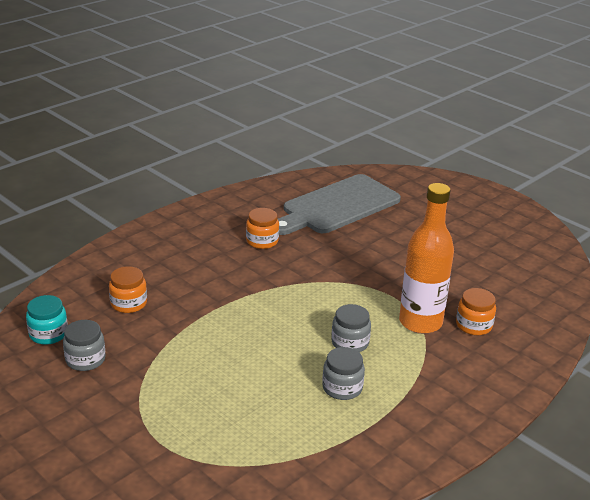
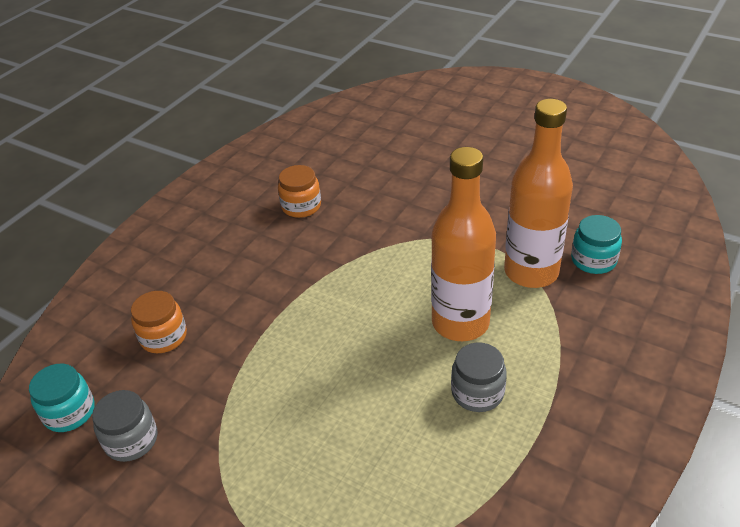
camera: 10 degrees left, 10 degrees up
grey cutting board [278,174,401,235] -> none
grey jar [331,304,371,352] -> orange bottle [431,147,496,341]
orange jar [456,288,496,335] -> turquoise jar [571,215,622,274]

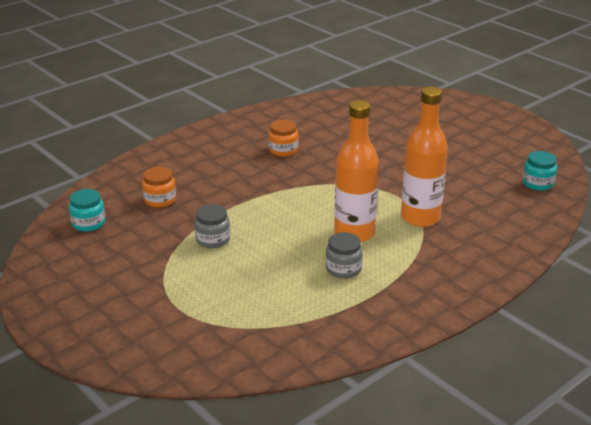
camera: 15 degrees right, 10 degrees down
grey jar [92,390,157,462] -> grey jar moved to [194,204,230,248]
turquoise jar [571,215,622,274] -> turquoise jar moved to [522,151,557,191]

